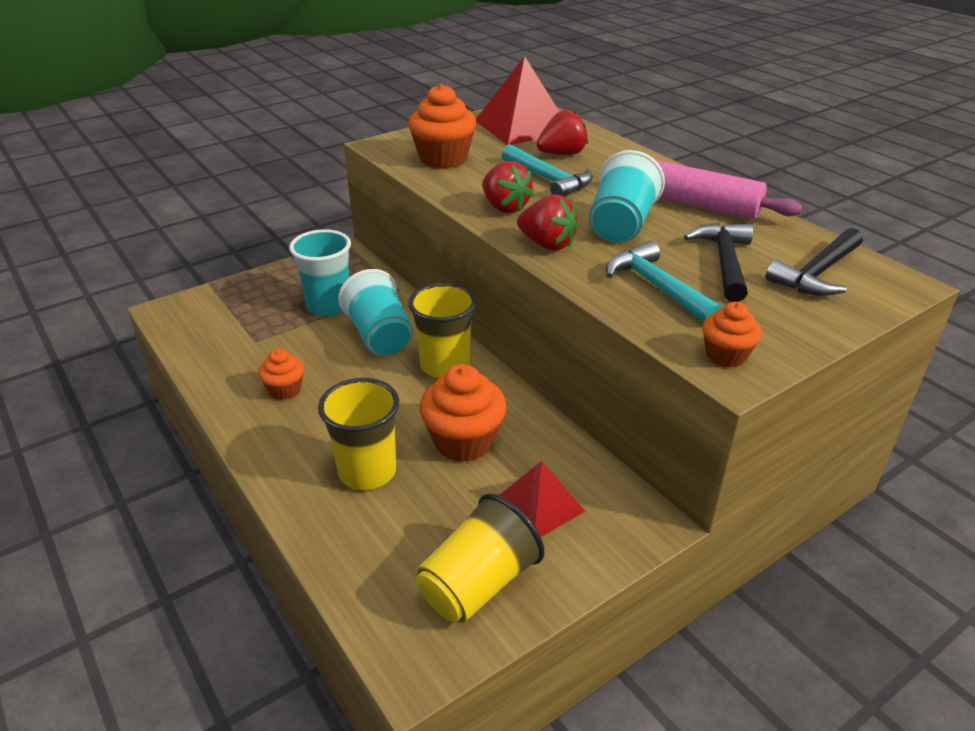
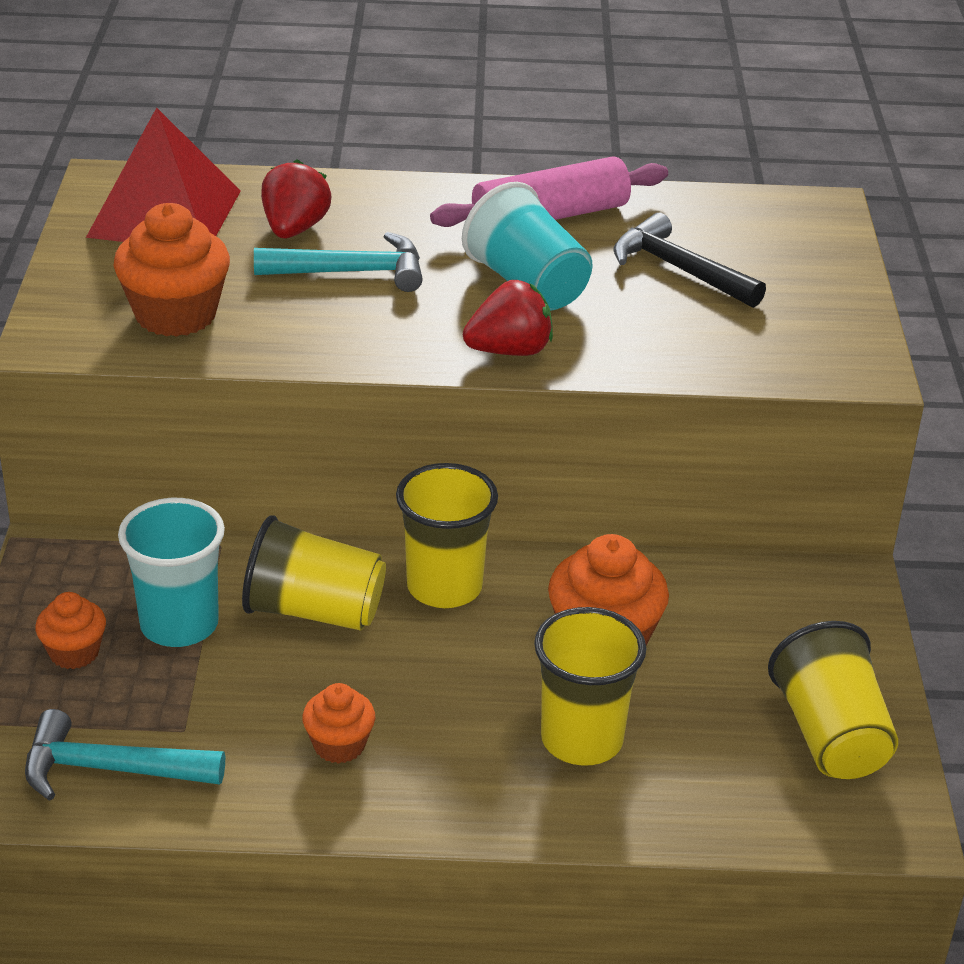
camera: 55 degrees left, 0 degrees up
turquoise cup [338,269,413,356] -> yellow cup [242,515,386,631]
red strawberry [482,161,534,213] -> none
red pyramid [500,461,585,537] -> none
turquoise hammer [606,241,723,322] -> turquoise hammer moved to [25,709,225,801]
orange cupcake [702,302,762,367] -> orange cupcake moved to [35,592,106,669]
black hammer [766,228,863,296] -> none

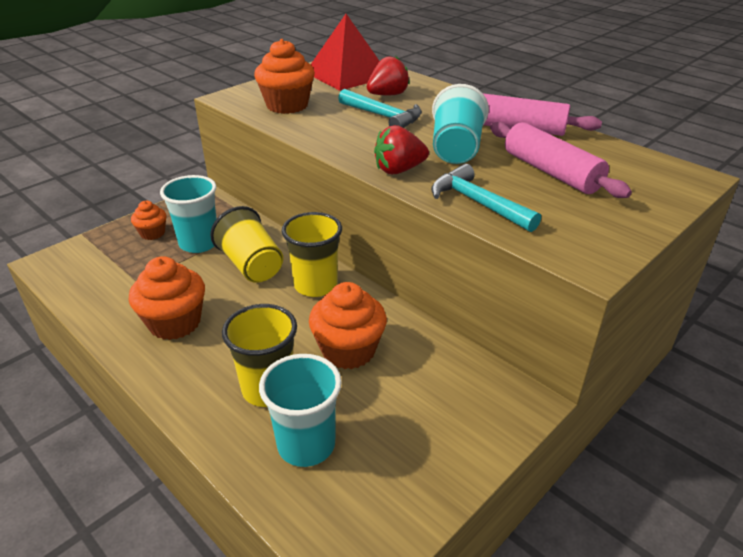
camera: 45 degrees right, 0 degrees up
turquoise hammer [25,709,225,801] -> turquoise hammer moved to [431,164,541,232]
orange cupcake [302,683,375,764] -> orange cupcake [129,256,205,340], size x1.76
red strawberry [463,280,553,356] -> red strawberry turned 135 degrees clockwise [374,125,429,174]
black hammer [614,213,766,308] -> pink rolling pin [490,122,632,198]
yellow cup [768,621,898,779] -> none
none -> turquoise cup [259,354,342,467]

